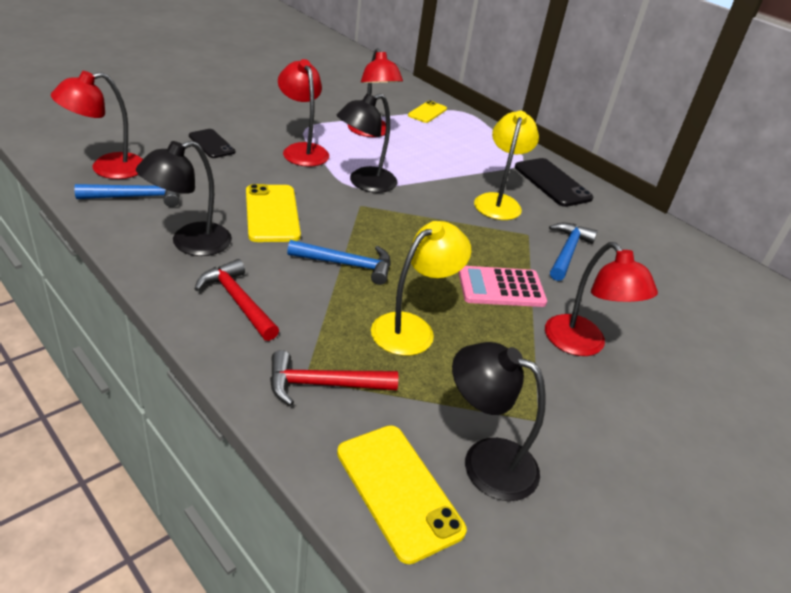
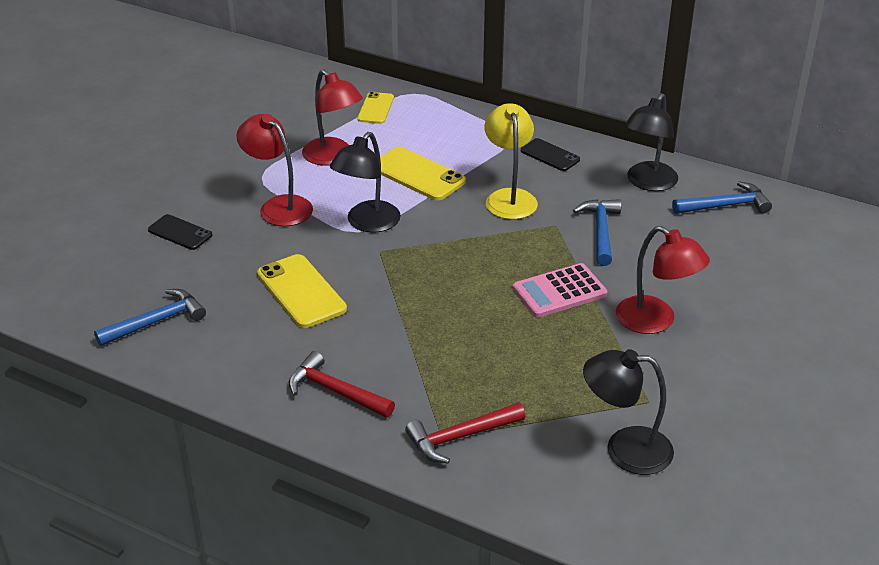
camera: 15 degrees left, 0 degrees up
red lamp [51,71,143,179] -> none
black lamp [136,141,232,256] -> black lamp moved to [625,93,678,191]
blue hammer [287,240,391,285] -> blue hammer moved to [672,181,772,214]
yellow phone [337,425,467,564] -> yellow phone moved to [380,147,466,201]
yellow lamp [371,221,471,356] -> none
black phone [515,158,593,207] -> black phone [521,138,580,171], size x0.63

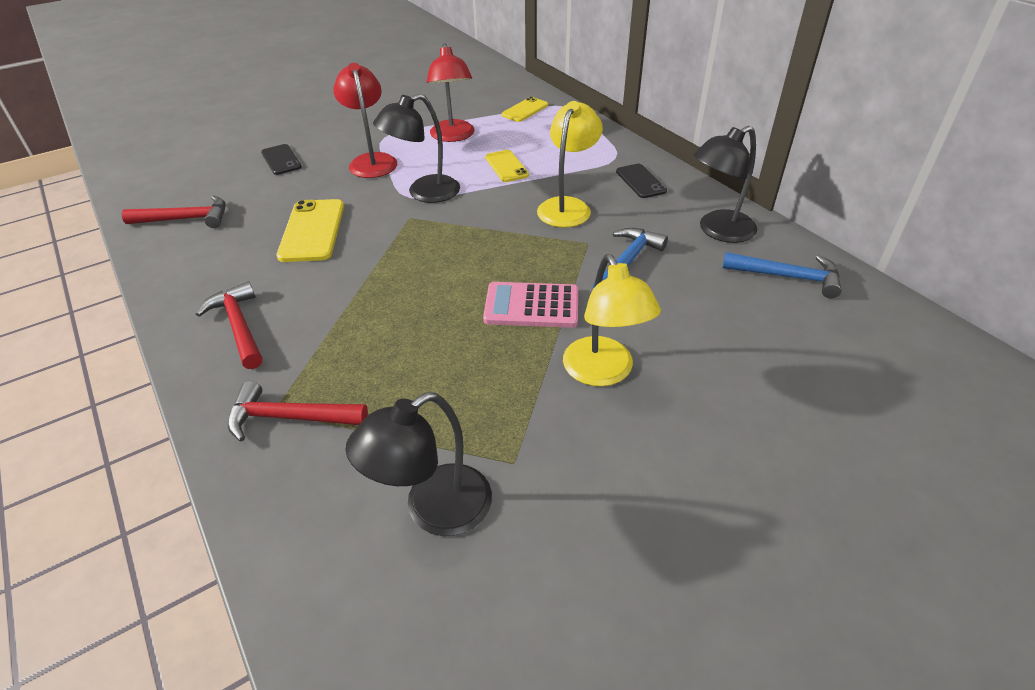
camera: 30 degrees right, 5 degrees up
blue hammer [94,289,206,346] -> red hammer [122,196,225,228]
yellow phone [380,147,466,201] -> yellow phone [485,150,529,182], size x0.63
black lamp [583,349,674,475] -> black lamp turned 75 degrees counterclockwise [346,392,492,536]
red lamp [616,226,710,334] -> yellow lamp [563,254,661,386]

